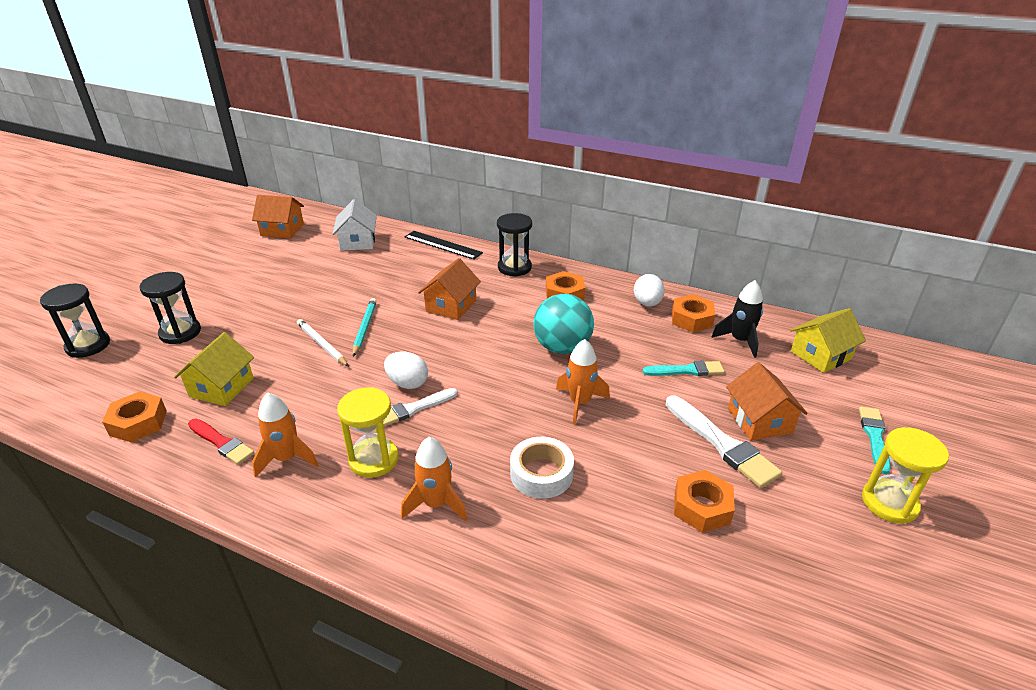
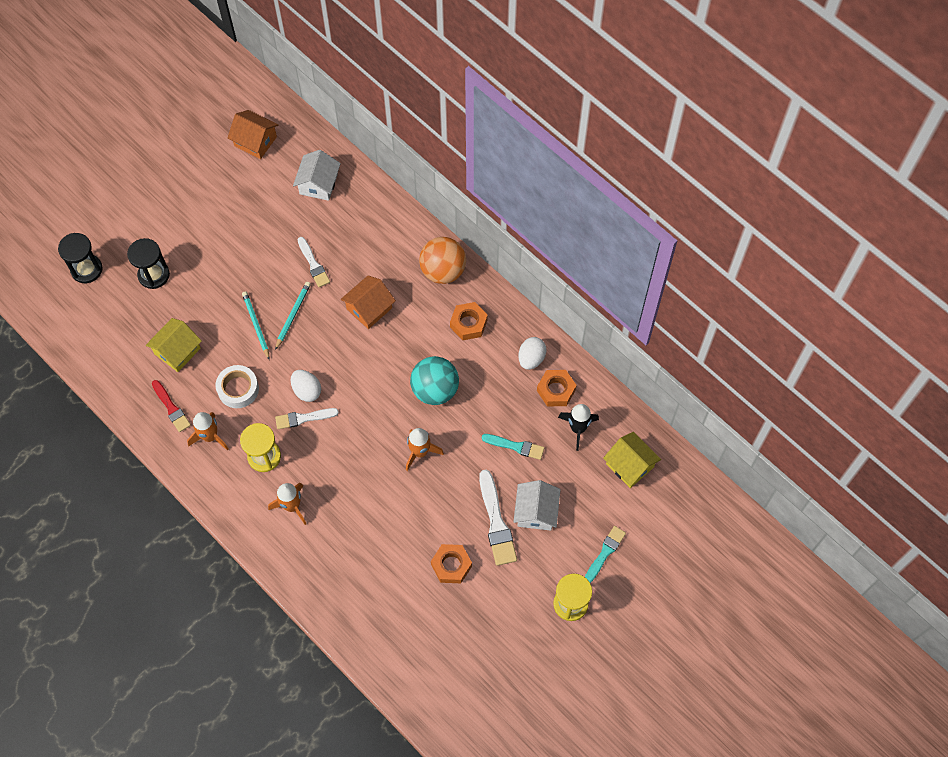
camera: 20 degrees right, 30 degrees up
orange nut [102,391,167,443] -> none
white pencil [297,319,349,367] -> turquoise pencil [242,291,270,360]
black ruler [405,231,483,260] -> none
black hourglass [497,213,532,277] -> orange ball [419,237,466,284]
white tape [510,437,574,499] -> white tape moved to [216,365,259,408]
orange house [726,362,808,441] -> white house [514,480,561,531]
yellow house [790,308,866,373] -> yellow house turned 60 degrees clockwise [603,432,661,488]
none -> white brush [298,237,330,287]

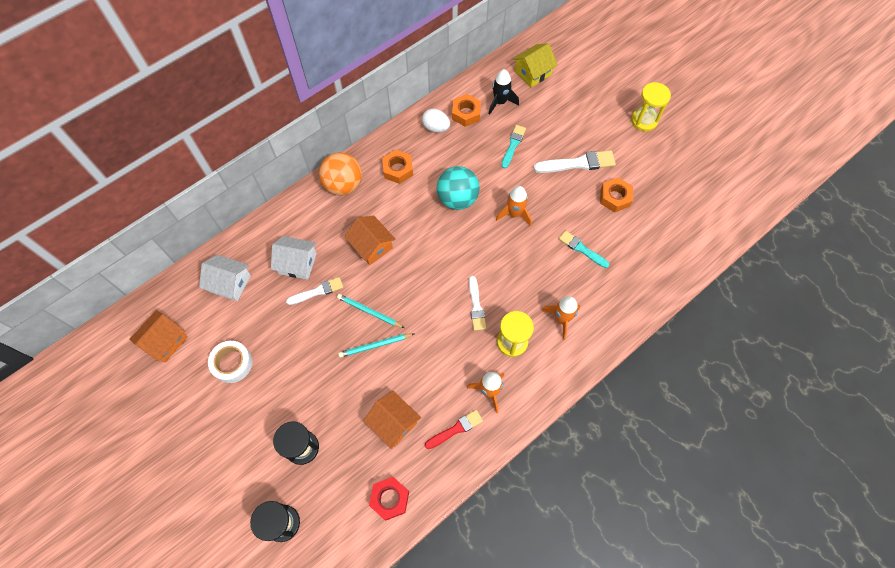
camera: 85 degrees left, 0 degrees up
yellow house [146,318,202,372] -> orange house [363,391,421,449]
white tape [216,365,259,408] -> white tape moved to [208,341,253,383]
white egg [291,370,321,402] -> none
white house [514,480,561,531] -> white house moved to [271,236,317,280]
turquoise brush [585,526,626,583] -> turquoise brush moved to [559,230,609,268]
none -> red nut [369,477,409,521]

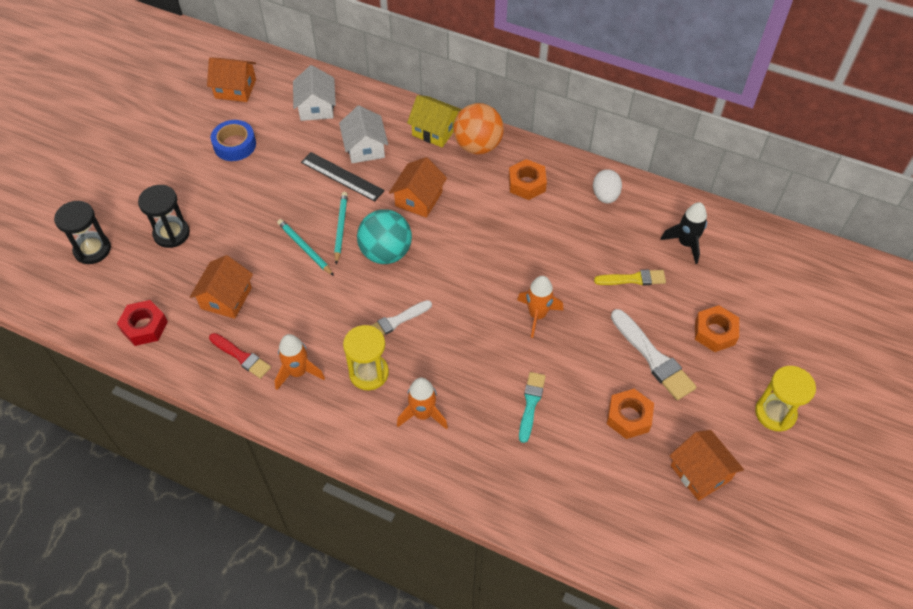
camera: 65 degrees right, 10 degrees down
white tape [208,341,253,383] -> blue tape [211,120,256,161]
white brush [286,277,344,305] -> black ruler [301,152,385,202]
turquoise ball [437,166,479,210] -> turquoise ball moved to [357,209,412,264]
orange nut [452,94,481,127] -> orange nut moved to [695,305,739,352]
turquoise brush [501,125,526,169] -> yellow brush [594,269,666,285]
yellow house [513,43,558,87] -> yellow house moved to [407,95,462,147]
none -> orange house [669,430,744,501]

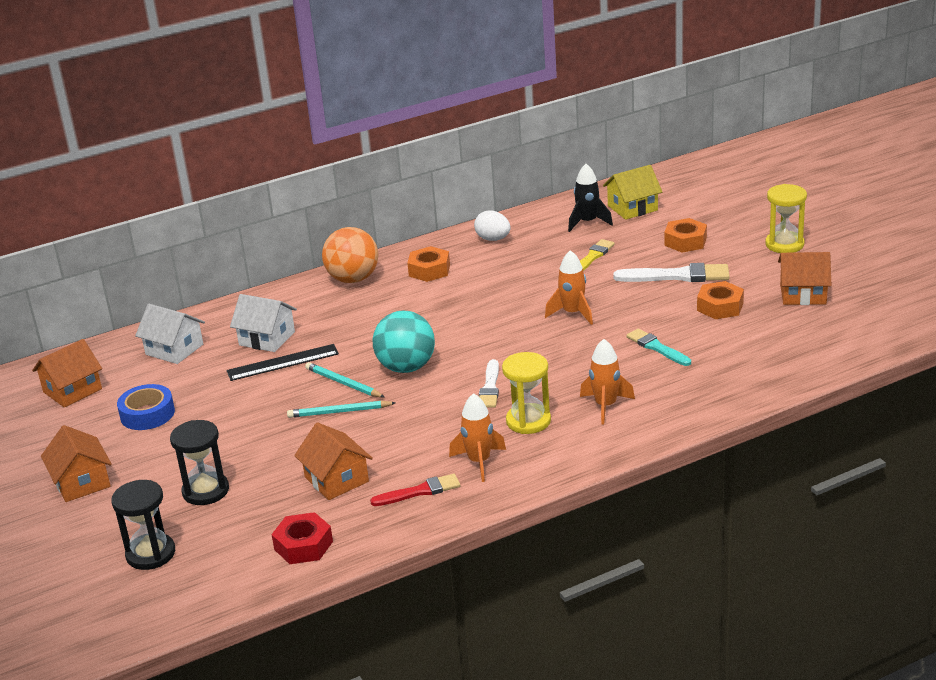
camera: 50 degrees left, 25 degrees down
orange house [389,157,447,218] -> orange house moved to [41,425,112,502]
yellow house [407,95,462,147] -> yellow house moved to [603,165,662,220]

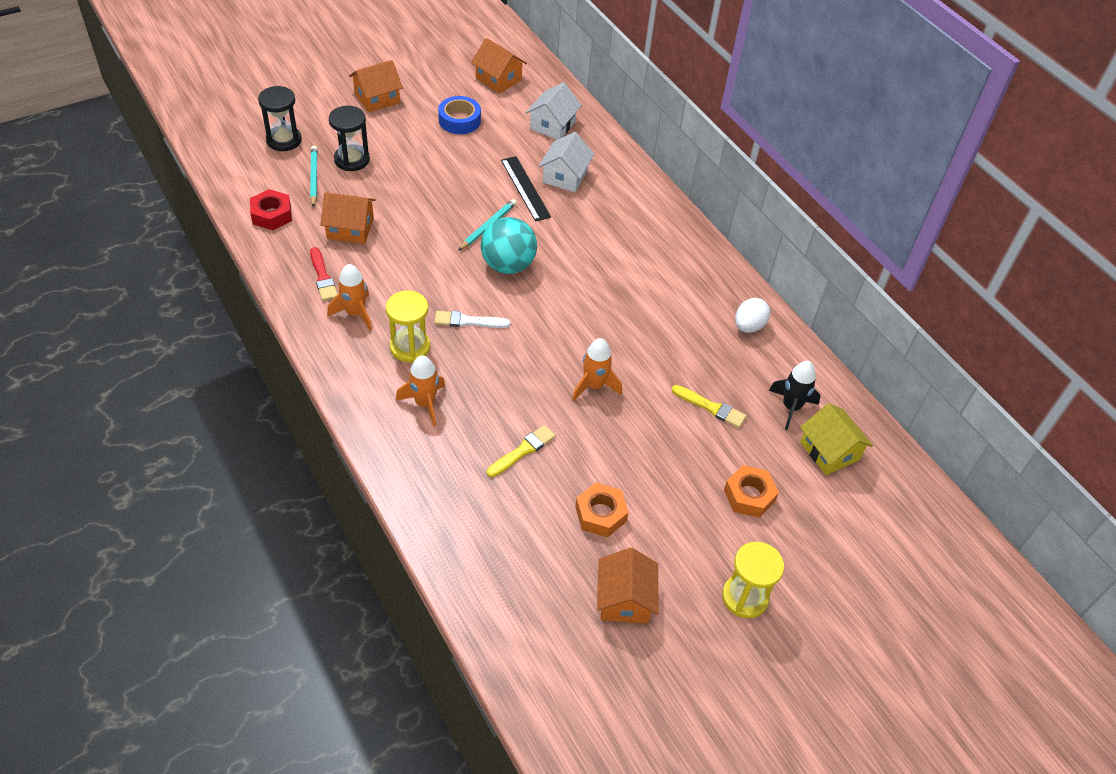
camera: 80 degrees right, 20 degrees up
turquoise pencil [287,401,396,418] -> turquoise pencil moved to [310,146,317,207]
orange house [294,422,373,500] -> orange house turned 45 degrees clockwise [320,192,376,244]
orange ball [322,227,378,283] -> none
orange nut [407,246,450,282] -> none
white brush [613,263,730,282] -> none
turquoise brush [626,328,691,366] -> yellow brush [487,425,556,477]

